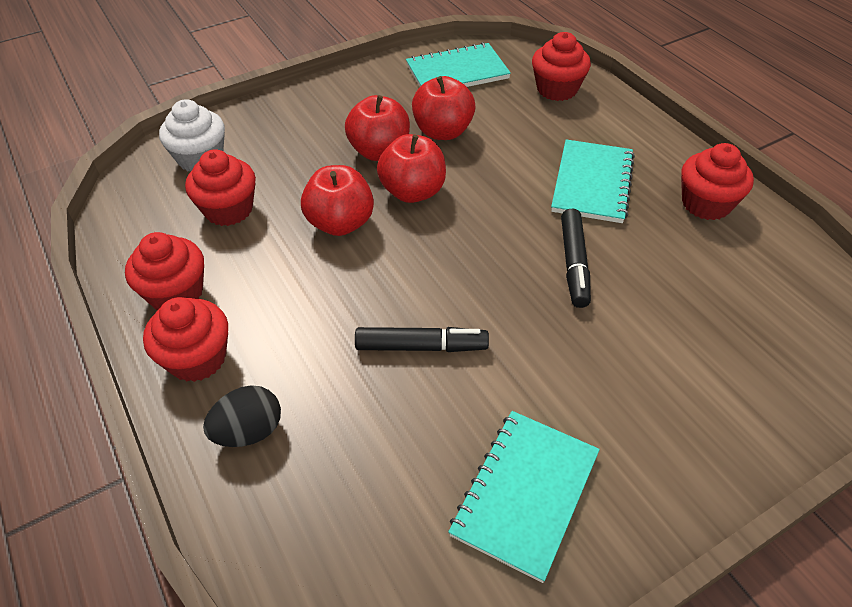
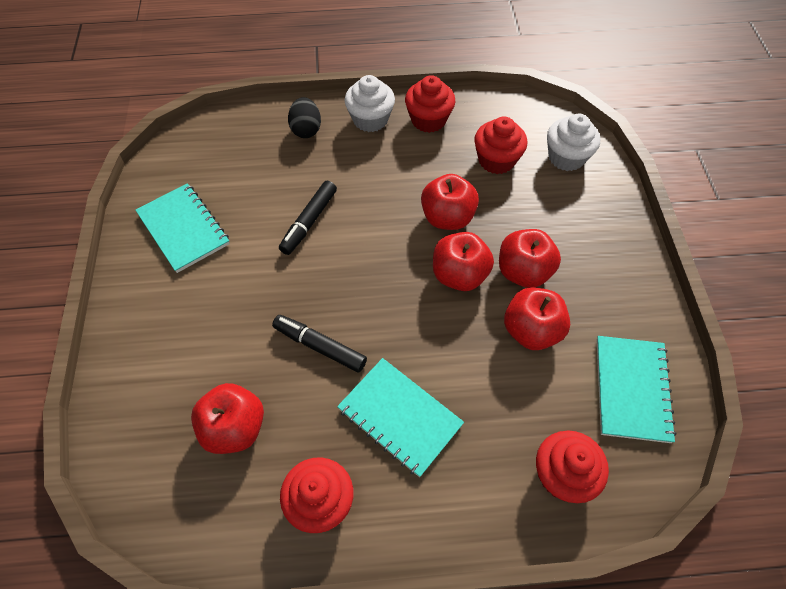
camera: 115 degrees right, 10 degrees up
red cupcake [143,297,228,382] -> white cupcake [344,75,395,132]
none -> red apple [191,383,264,454]

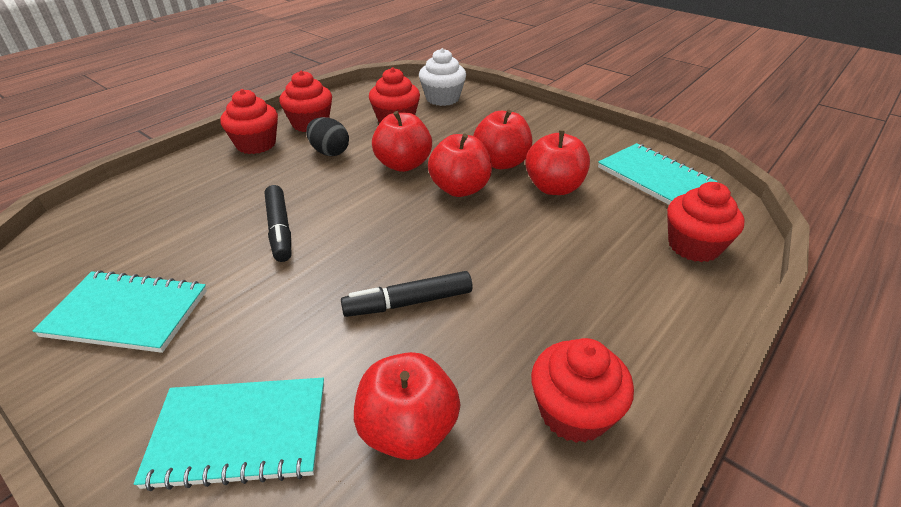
camera: 45 degrees left, 20 degrees down
black egg [288,97,321,138] -> black egg moved to [306,117,349,156]
turquoise notebook [337,358,464,477] -> turquoise notebook moved to [134,378,324,491]
white cupcake [344,75,395,132] -> red cupcake [220,89,278,154]

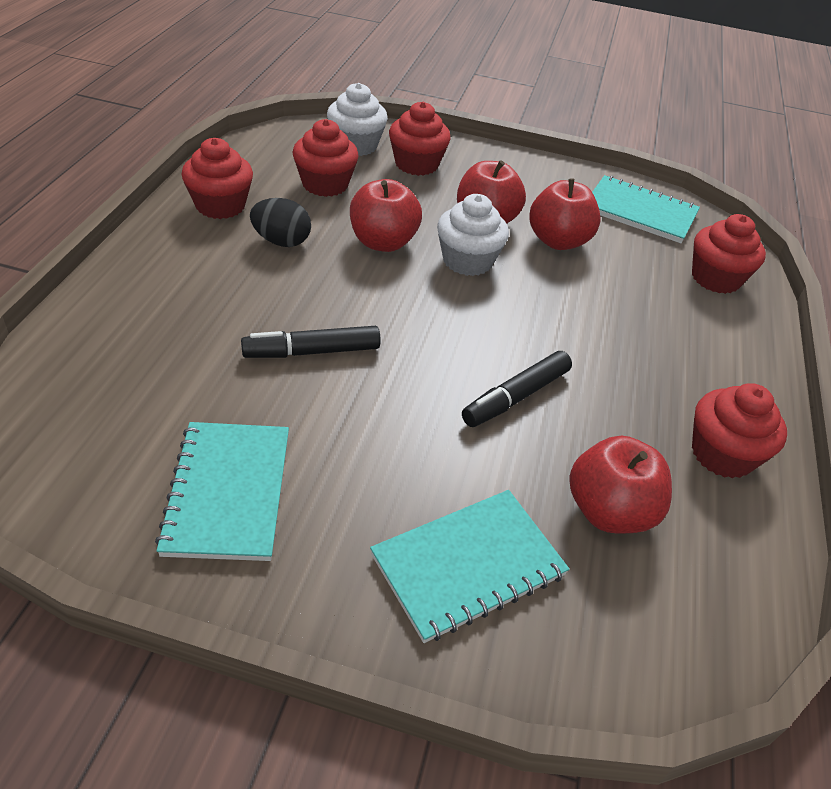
camera: 30 degrees left, 5 degrees up
turquoise notebook [33,270,207,353] -> turquoise notebook turned 75 degrees counterclockwise [155,422,289,561]
red cupcake [220,89,278,154] -> red cupcake moved to [389,102,451,176]
black marker [265,185,291,262] -> black marker turned 120 degrees clockwise [241,326,381,358]
red apple [428,134,492,197] -> white cupcake [437,194,509,276]

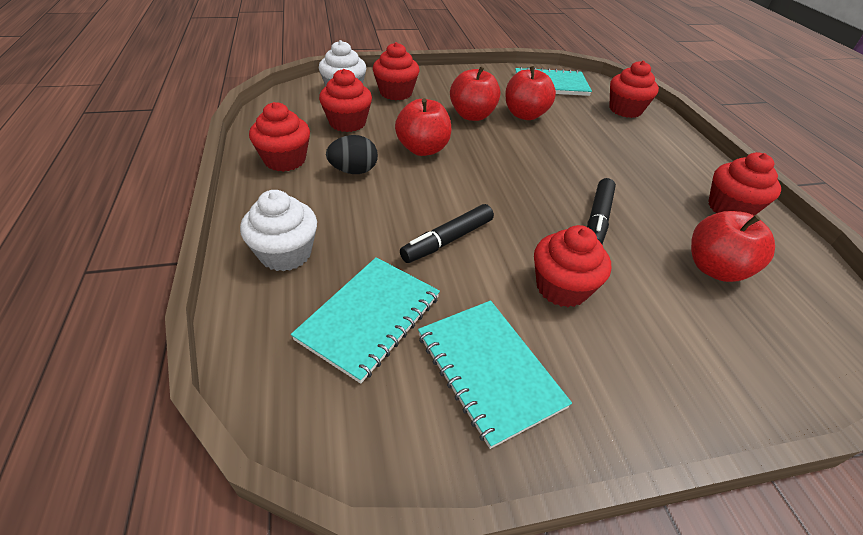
camera: 25 degrees left, 0 degrees up
turquoise notebook [370,490,570,643] -> turquoise notebook moved to [291,257,440,384]
white cupcake [437,194,509,276] -> white cupcake moved to [240,190,317,272]
none -> red cupcake [534,225,611,307]

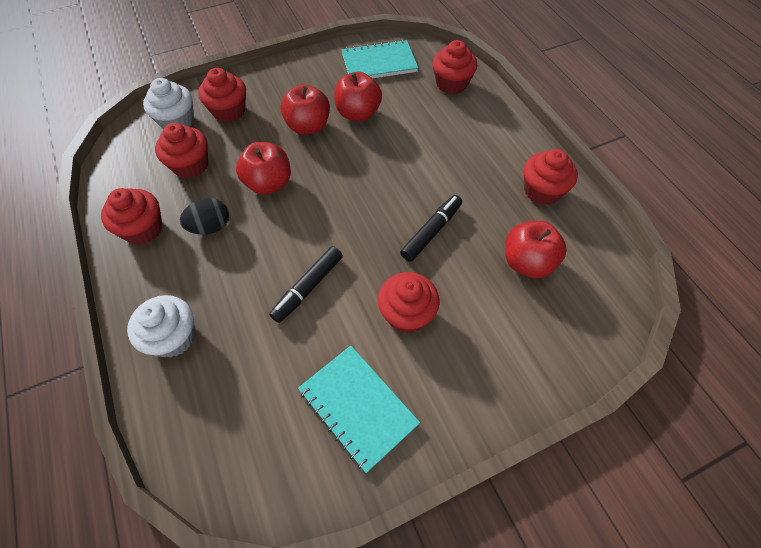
camera: 10 degrees left, 15 degrees up
turquoise notebook [291,257,440,384] -> none
black marker [587,178,616,244] -> black marker turned 150 degrees counterclockwise [400,195,462,262]

